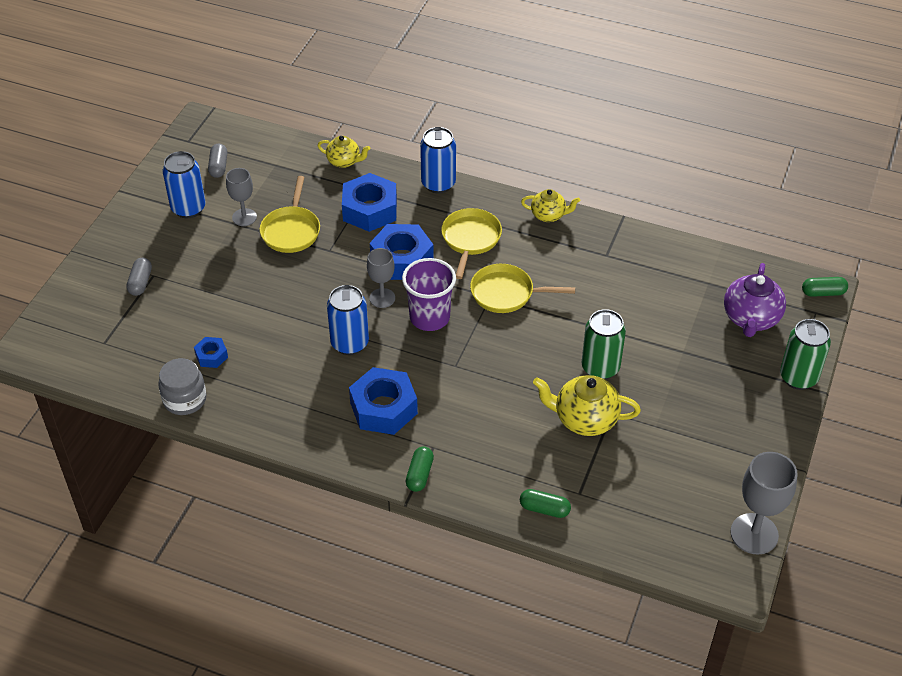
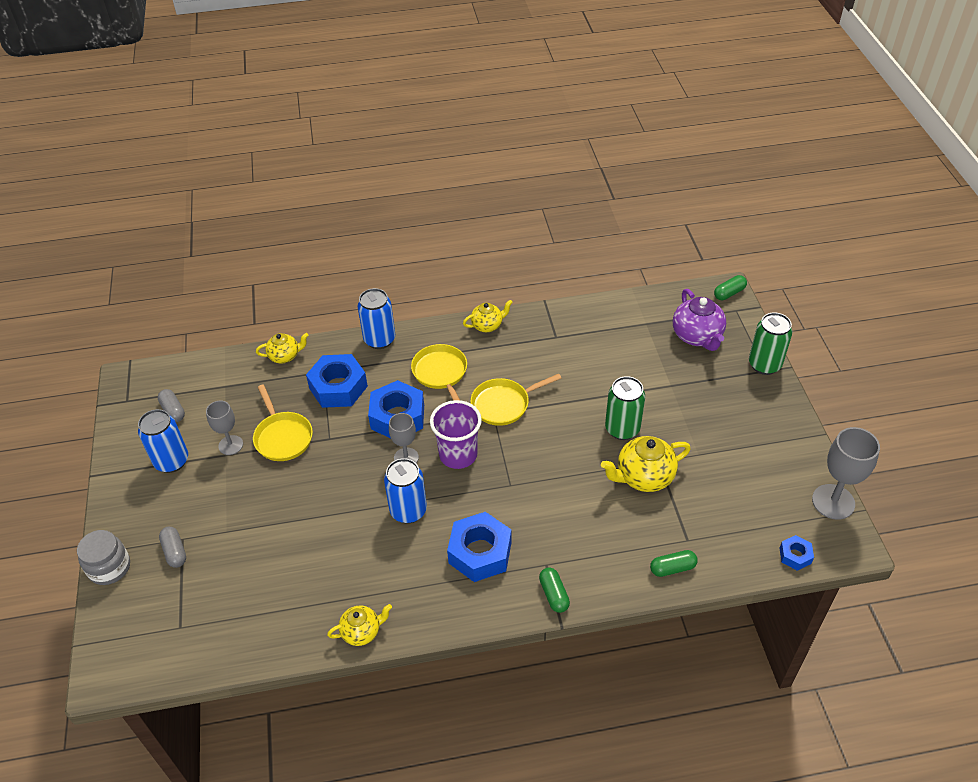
camera: 30 degrees left, 0 degrees up
grey jar [158,358,207,415] -> grey jar moved to [77,530,130,585]
blue nut [194,337,228,368] -> blue nut moved to [780,535,814,571]
none -> yellow teapot [327,604,392,646]

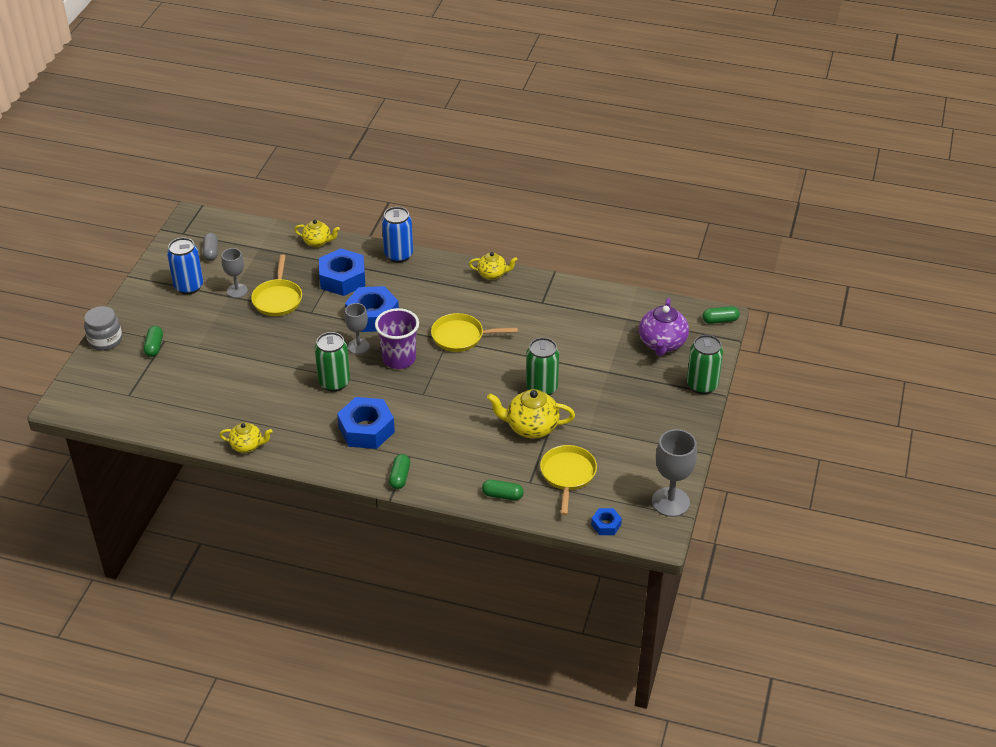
camera: 25 degrees right, 5 degrees down
grey capsule [159,527,186,568] -> green capsule [144,326,163,357]
blue can [384,458,427,524] -> green can [315,332,350,392]
yellow pan [411,344,467,400] -> yellow pan moved to [540,445,597,515]

